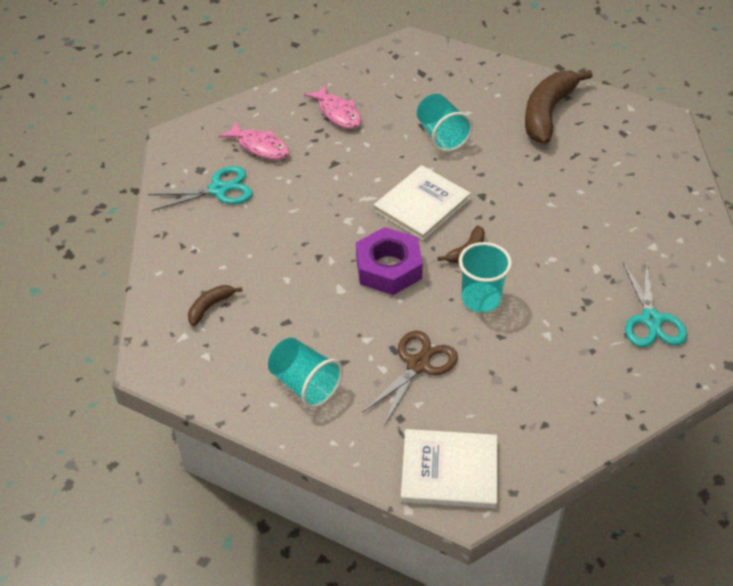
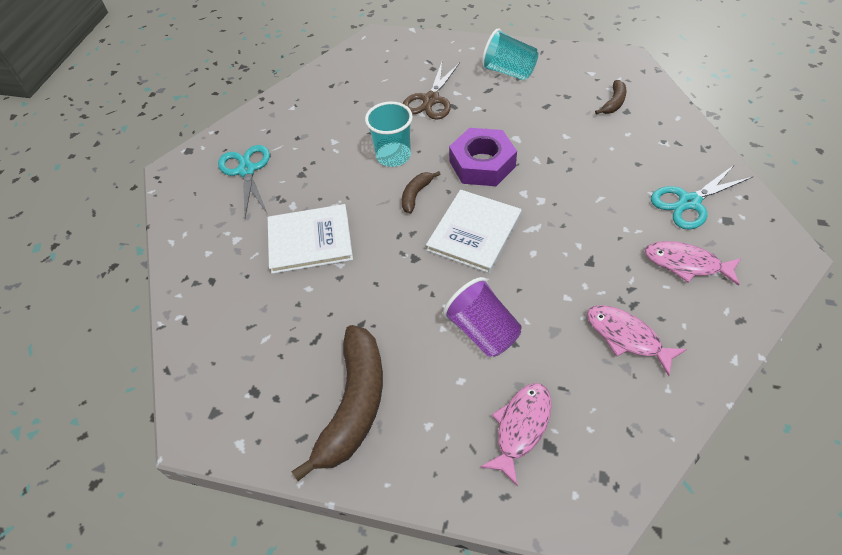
camera: 170 degrees right, 5 degrees up
white book [401,429,497,509] -> white book moved to [268,204,353,274]
turquoise cup [417,94,473,152] -> purple cup [443,277,522,357]
none -> pink fish [480,383,552,486]

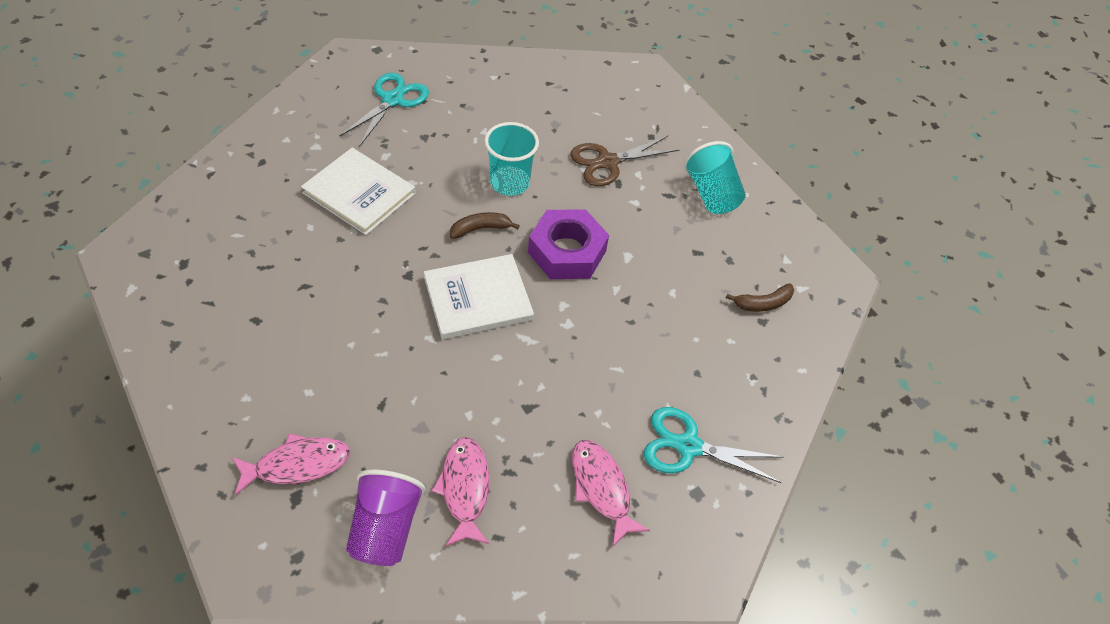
camera: 35 degrees right, 0 degrees up
brown banana [291,325,383,481] -> none
purple cup [443,277,522,357] -> purple cup moved to [346,470,426,566]

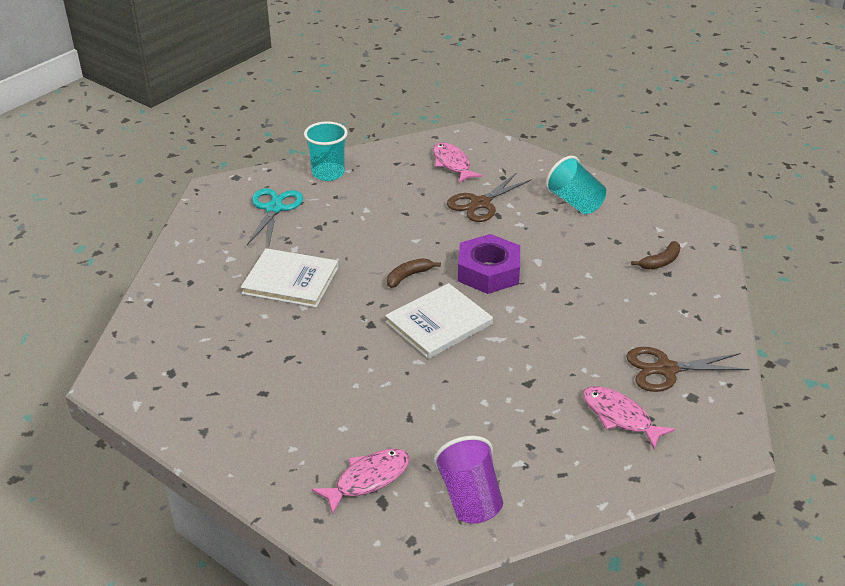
camera: 15 degrees left, 15 degrees down
pink fish [432,437,490,547] -> pink fish moved to [433,142,483,183]
turquoise cup [484,122,539,196] -> turquoise cup moved to [304,121,348,181]
turquoise scissors [644,407,784,483] -> brown scissors [626,347,749,392]

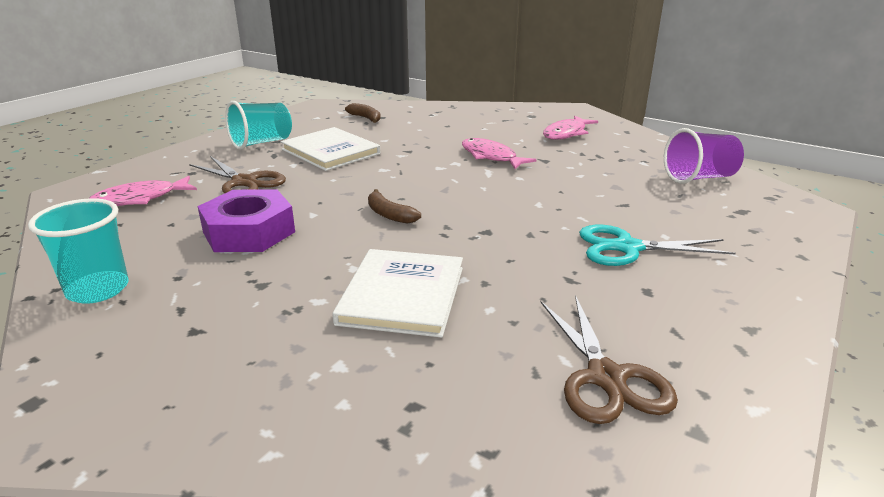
camera: 95 degrees left, 10 degrees down
turquoise scissors [247,188,303,246] -> turquoise scissors moved to [579,225,736,266]
pink fish [312,449,410,515] -> pink fish moved to [462,138,536,169]
white book [385,283,493,359] -> white book moved to [281,127,380,171]
purple nut [458,234,520,294] -> purple nut moved to [197,189,295,252]
brown scissors [626,347,749,392] -> brown scissors moved to [540,295,678,424]

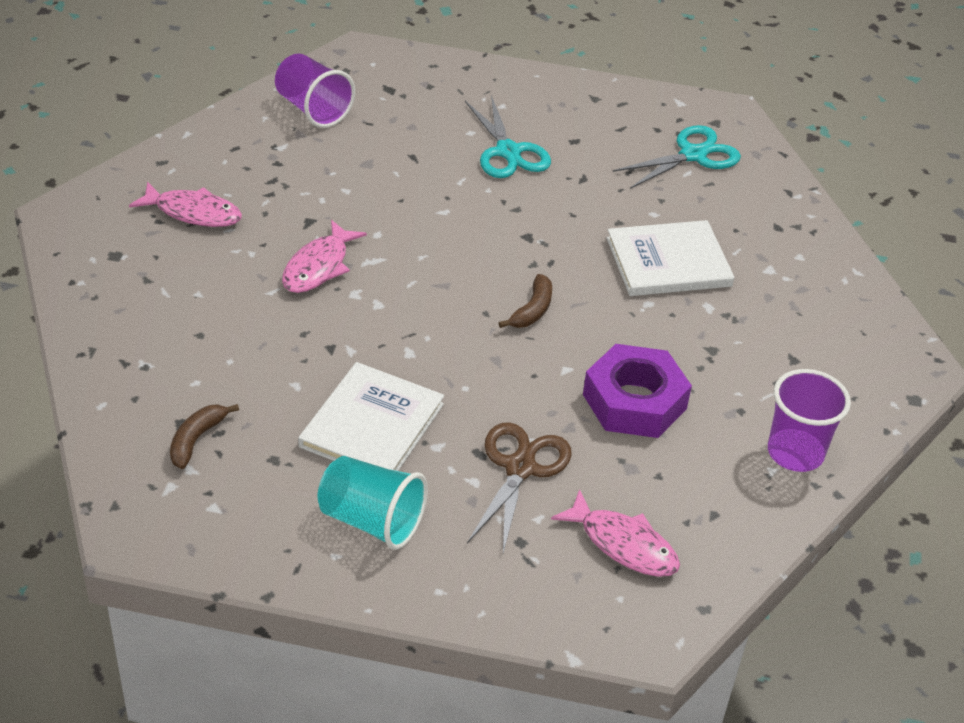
camera: 115 degrees left, 15 degrees up
turquoise cup [28,198,129,304] -> purple cup [768,369,851,472]
brown scissors [540,295,678,424] -> turquoise scissors [613,125,741,189]

